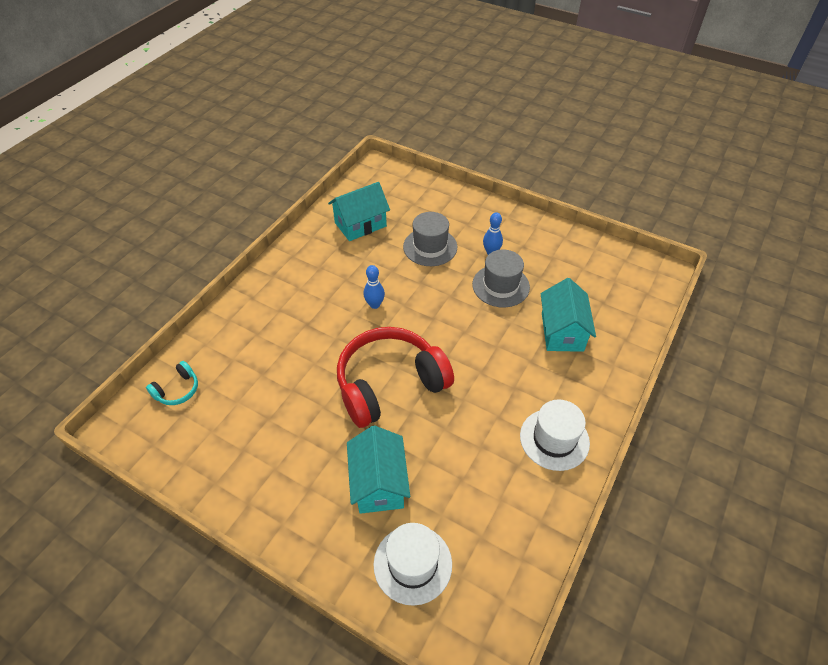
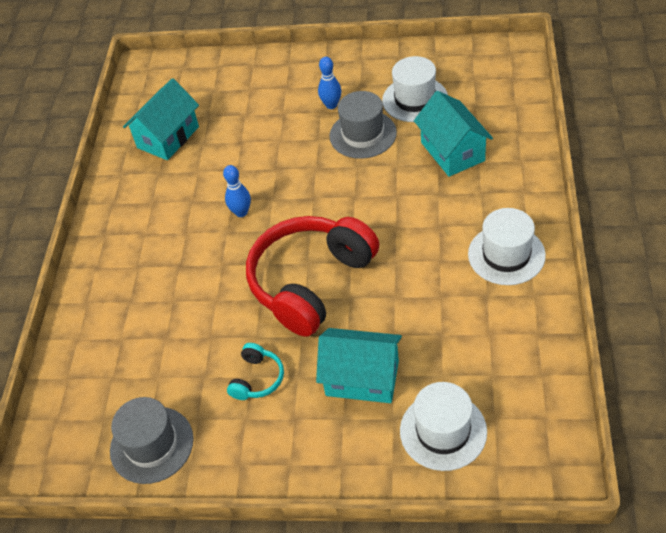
camera: 20 degrees left, 0 degrees up
turquoise headphones [146,361,198,405] -> turquoise headphones moved to [227,343,284,400]
turquoise house [347,425,410,514] -> turquoise house turned 45 degrees counterclockwise [316,328,402,403]
grey hat [403,212,457,266] -> grey hat moved to [110,397,194,484]
none -> white hat [382,56,448,122]

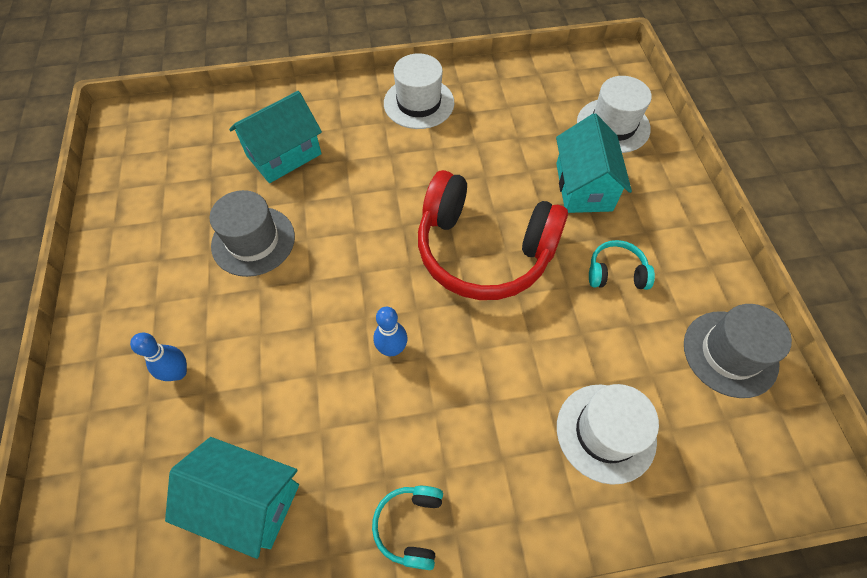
camera: 110 degrees left, 10 degrees up
blue bowling pin [318,57,342,109] -> blue bowling pin moved to [130,333,187,381]
white hat [382,56,448,122] -> white hat moved to [557,384,659,485]
none -> turquoise headphones [372,486,443,570]

